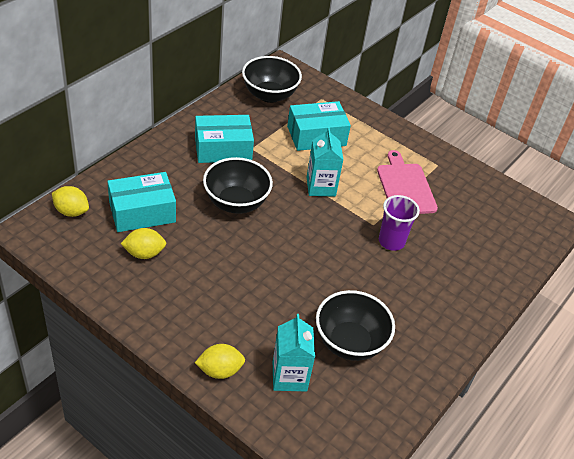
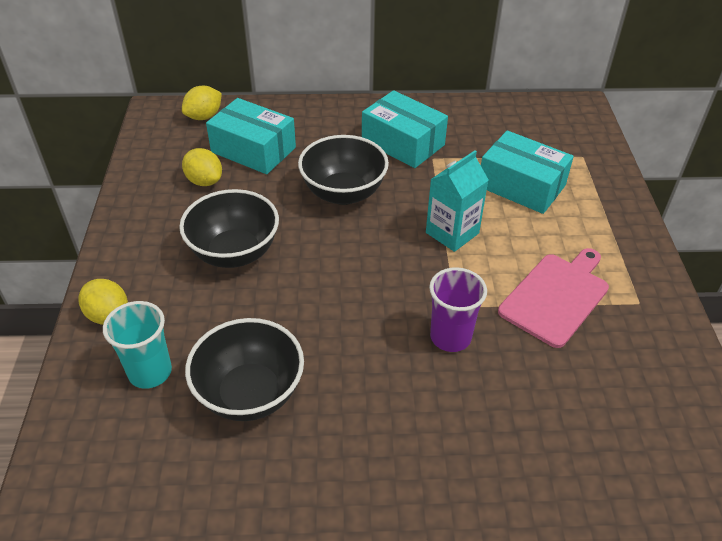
camera: 55 degrees right, 0 degrees up
yellow lemon [52,186,89,217] -> yellow lemon turned 60 degrees clockwise [182,86,222,120]
black bowl [242,56,302,103] -> black bowl moved to [179,189,279,268]
turquoise carton [273,314,315,392] -> turquoise cup [103,301,172,389]

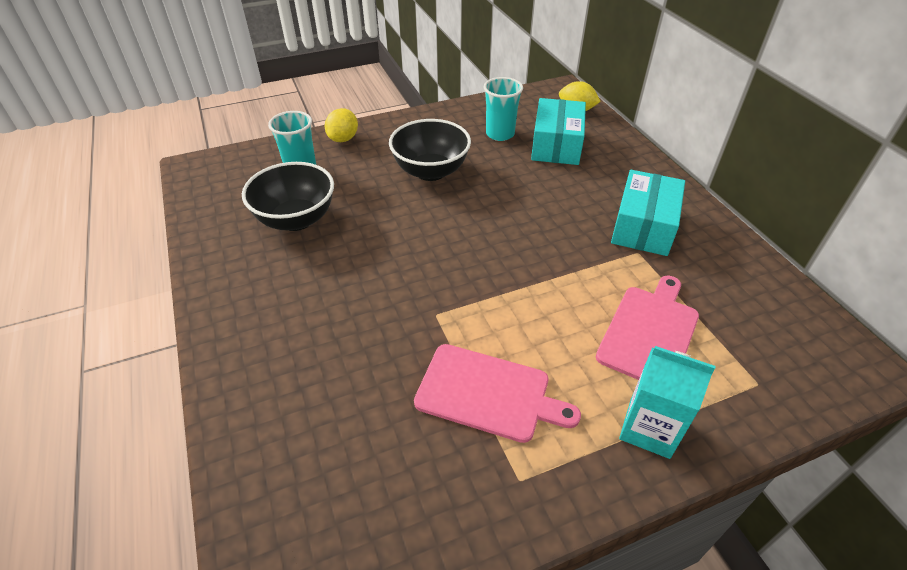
camera: 70 degrees right, 0 degrees up
yellow lemon [182,148,222,186] -> turquoise cup [484,77,523,141]
black bowl [298,135,389,205] -> none
turquoise carton [426,150,489,252] -> turquoise carton moved to [619,346,716,459]
purple cup [429,267,487,352] -> none
turquoise box [481,130,574,214] -> pink cutting board [596,276,699,380]

